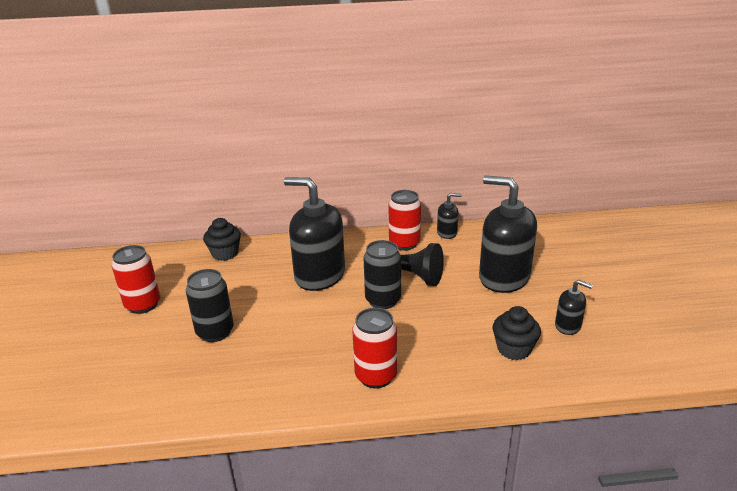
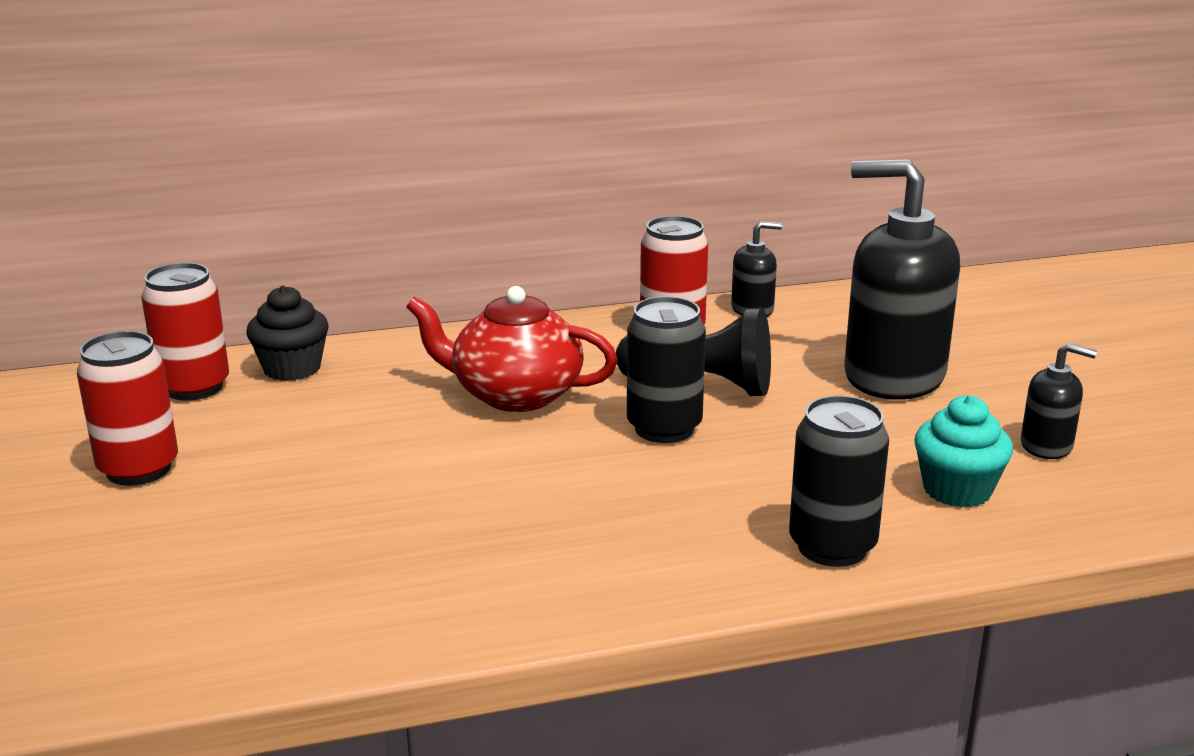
camera: 10 degrees left, 5 degrees down
black can [186,269,234,342] -> black can moved to [789,395,889,567]
black soap dispenser [284,177,345,291] -> red teapot [406,286,618,412]
red can [352,308,397,388] -> red can moved to [141,263,229,401]
black cupcake [493,306,541,360] -> turquoise cupcake [914,395,1013,508]

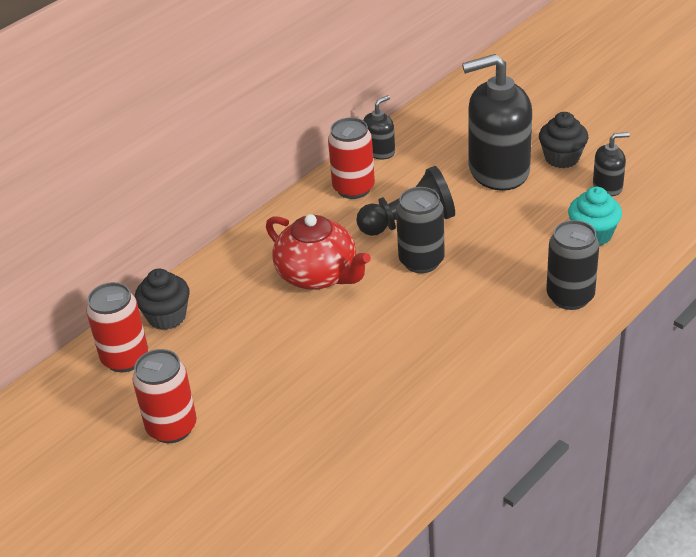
camera: 30 degrees left, 15 degrees up
red teapot [406,286,618,412] -> red teapot turned 120 degrees counterclockwise [266,214,371,290]
none -> black cupcake [539,112,588,168]

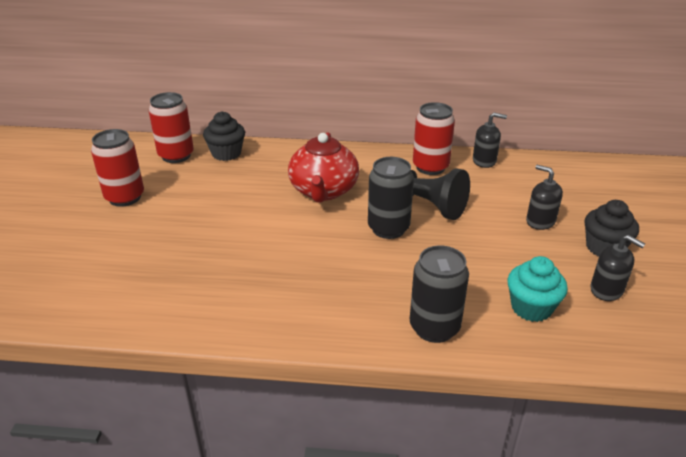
camera: 50 degrees right, 5 degrees down
black soap dispenser [462,54,532,191] -> black soap dispenser [526,165,563,230], size x0.46

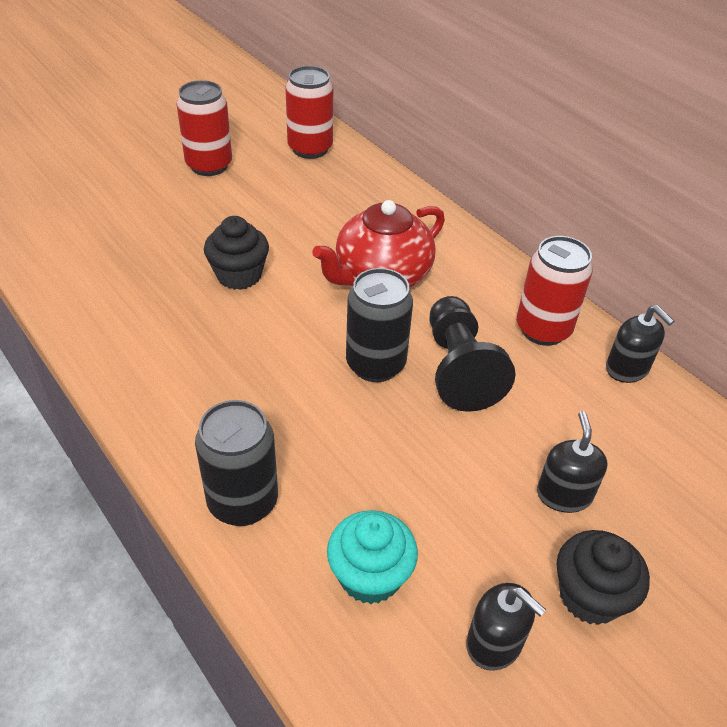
camera: 45 degrees right, 10 degrees up
black cupcake [203,111,245,161] -> black cupcake moved to [204,216,269,290]
black soap dispenser [590,235,645,301] -> black soap dispenser turned 45 degrees counterclockwise [466,583,546,671]

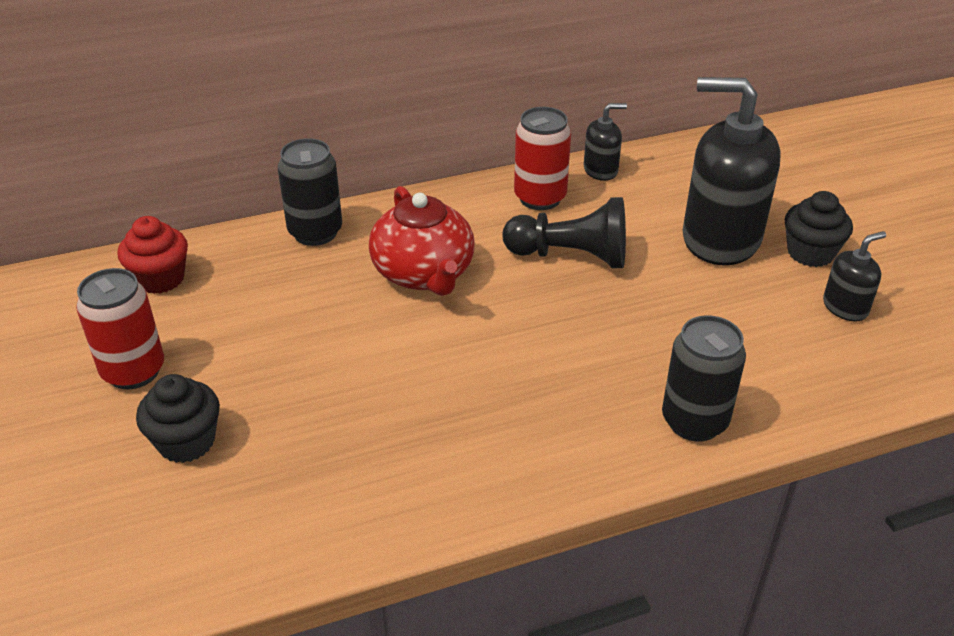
camera: 70 degrees left, 5 degrees down
black cupcake [204,216,269,290] -> black cupcake moved to [136,374,220,463]
red can [285,66,333,159] -> red cupcake [117,216,188,294]
turquoise cupcake [327,510,418,604] -> none
black can [346,268,413,382] -> black can moved to [278,138,342,246]
black soap dispenser [537,411,608,513] -> black soap dispenser [682,77,781,265], size x2.16

